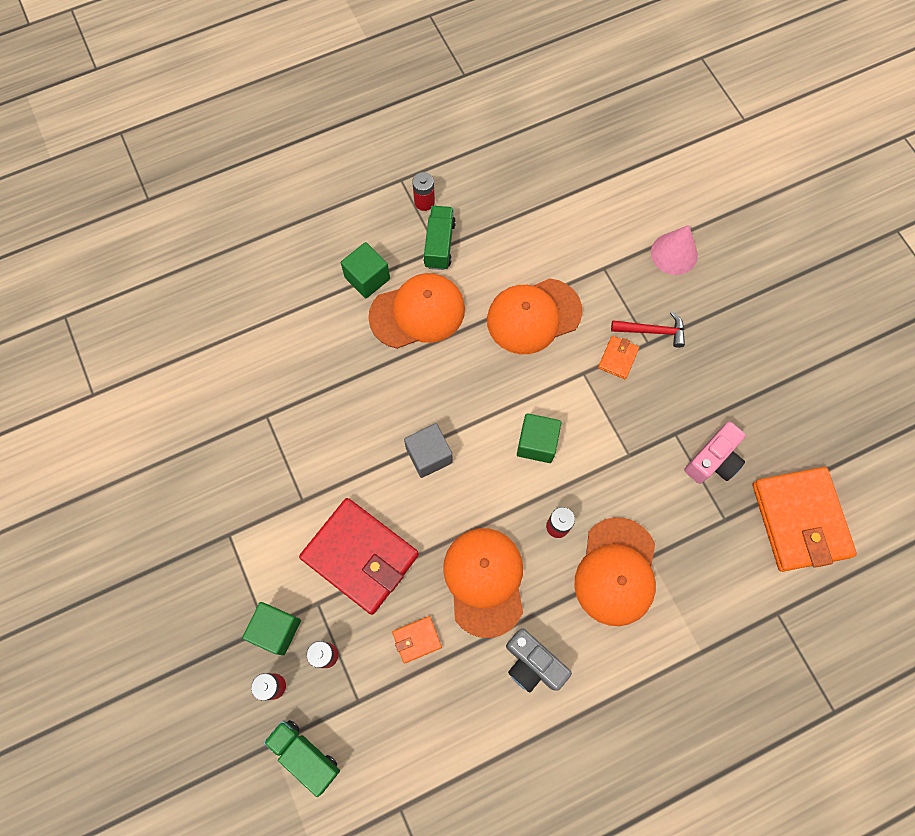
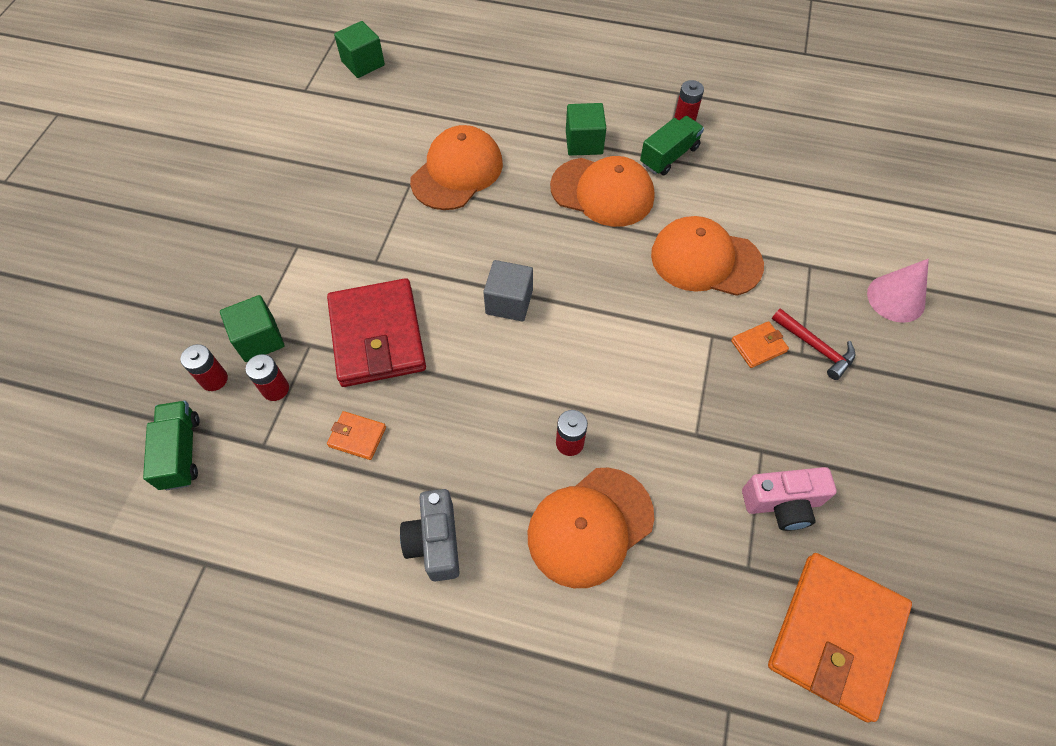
camera: 40 degrees right, 10 degrees down
orange cap [443,528,523,638] -> orange cap moved to [410,125,503,210]
green cube [517,413,562,463] -> green cube moved to [334,21,385,78]

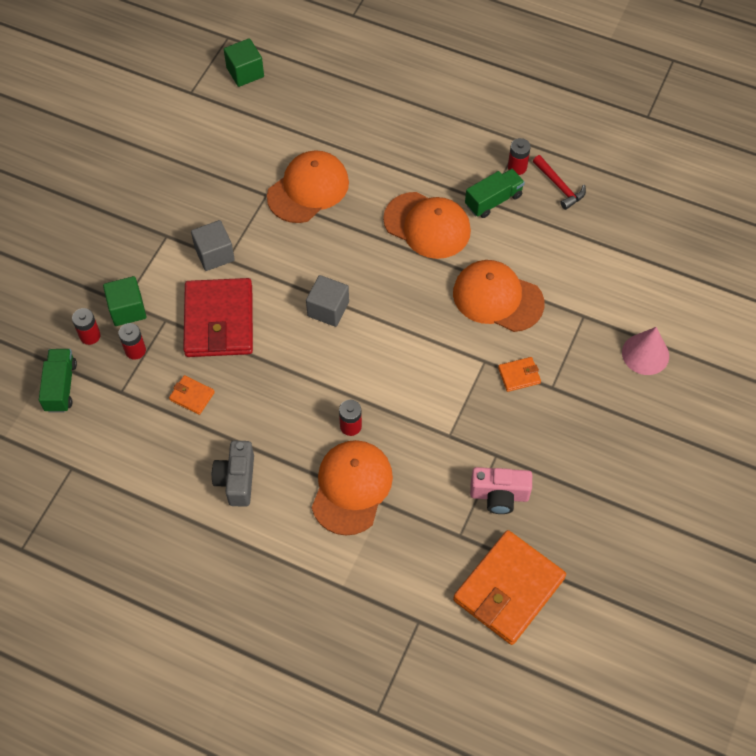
camera: 10 degrees right, 0 degrees up
orange cap [528,468,654,588] -> orange cap turned 135 degrees clockwise [312,440,393,535]
green cube [566,103,606,156] -> none
red hammer [772,308,856,380] -> red hammer moved to [533,155,586,210]
none -> grey cube [191,220,235,271]

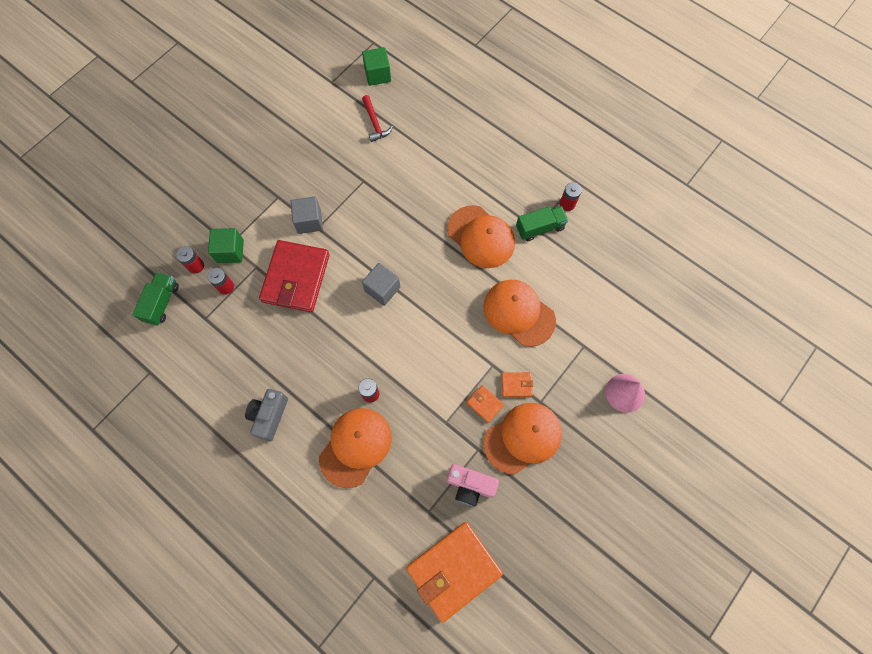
camera: 15 degrees right, 10 degrees up
orange wallet [169,375,215,415] -> orange wallet moved to [467,385,504,423]
orange cap [267,150,349,223] -> orange cap moved to [483,403,562,475]
red hammer [533,155,586,210] -> red hammer moved to [362,95,393,142]

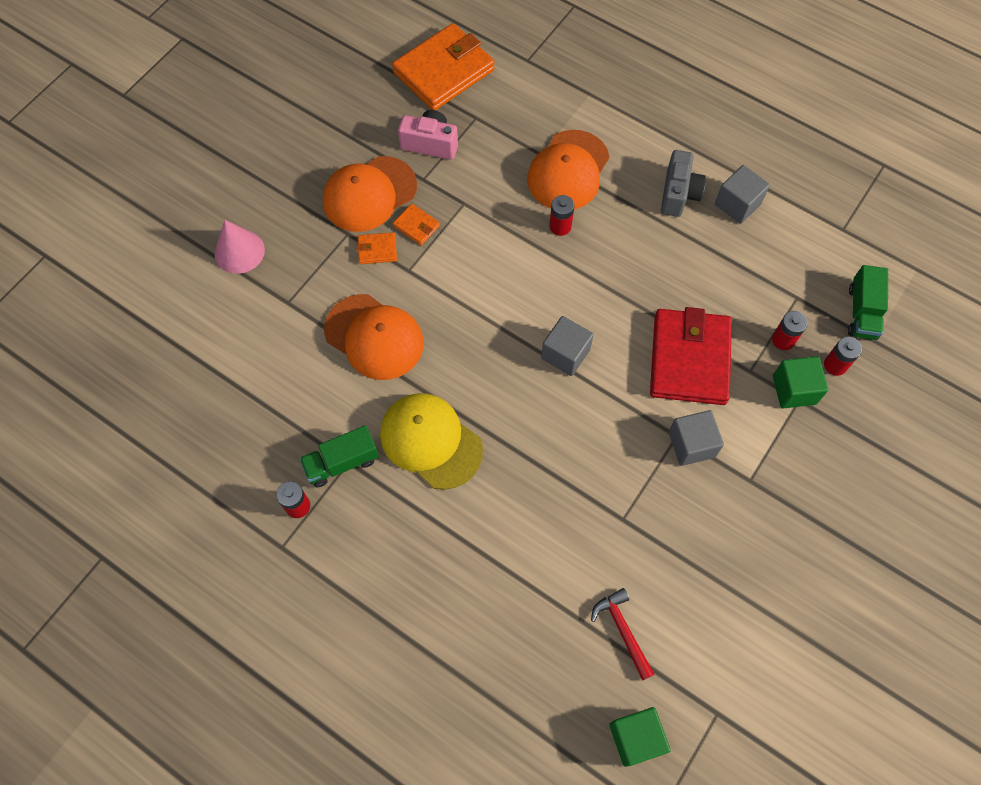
camera: 175 degrees right, 5 degrees down
orange cap [447,205,515,268] -> yellow cap [380,393,483,490]
none -> grey cube [715,165,770,224]

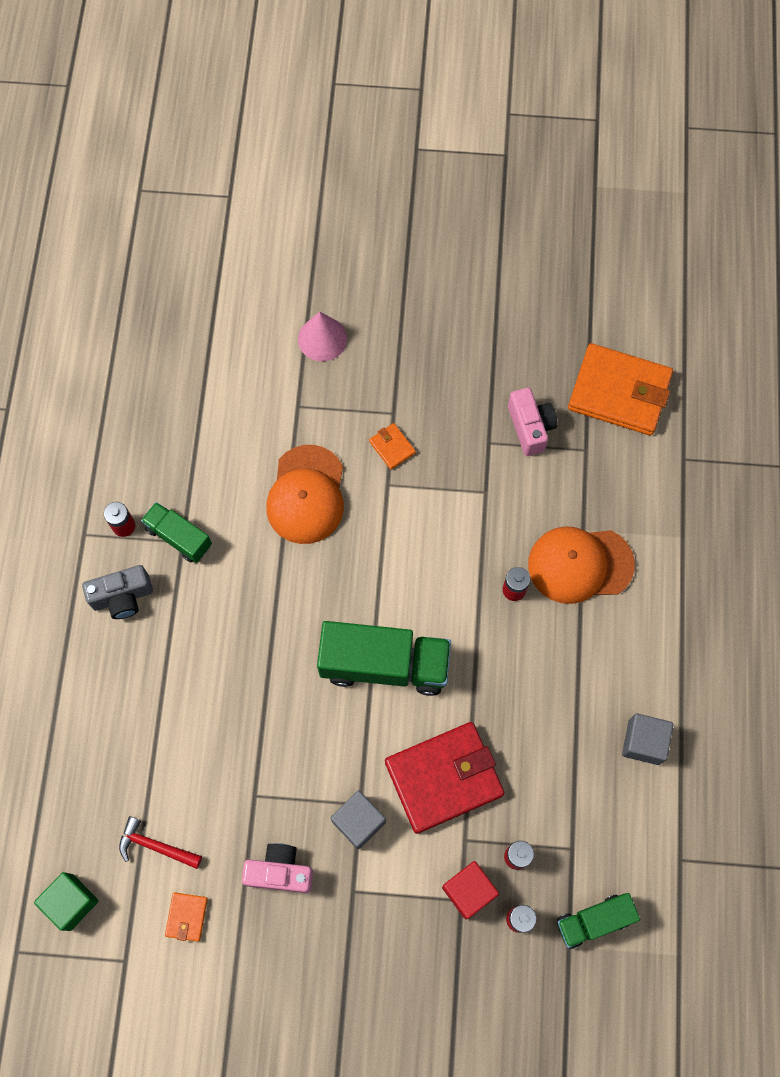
camera: 60 degrees right, 5 degrees up
orange cap [323,156,417,232] -> none
yellow cap [380,393,483,490] -> none
orange wallet [393,204,440,245] -> orange wallet moved to [165,892,208,942]
grey cube [541,316,594,376] -> green truck [317,621,451,696]
red hammer [591,588,655,681] -> red hammer turned 105 degrees counterclockwise [119,816,202,869]
grey camera [661,150,706,217] -> grey camera moved to [82,565,153,619]
green cube [773,356,828,408] -> red cube [442,861,499,919]
none -> pink camera [242,843,313,893]

